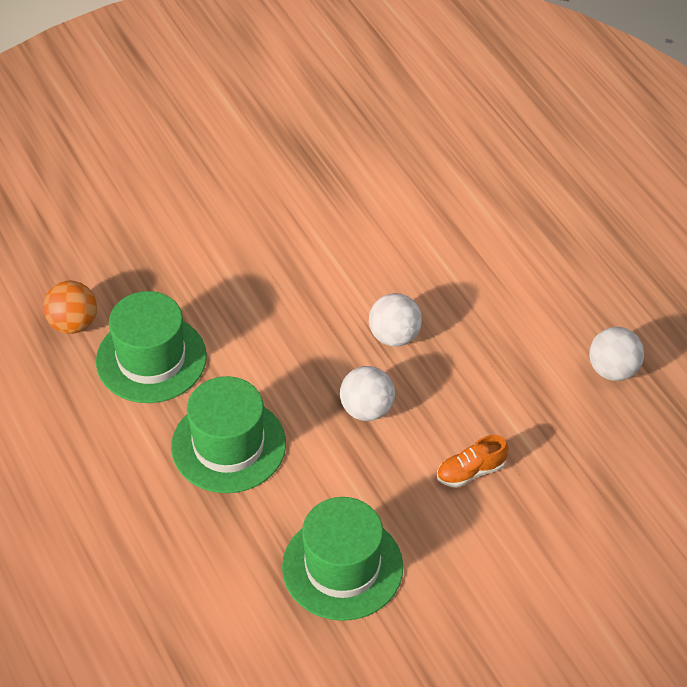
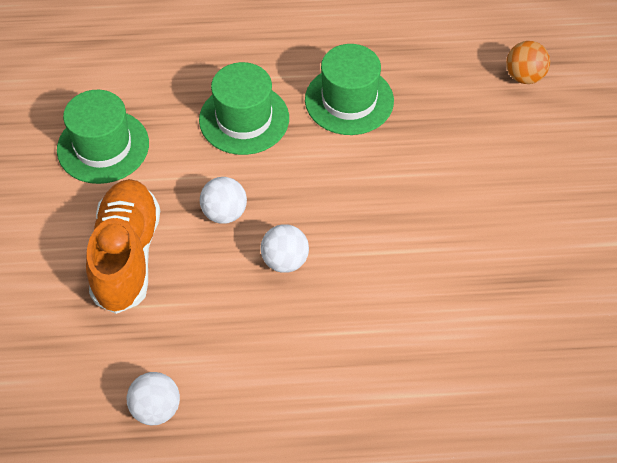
camera: 115 degrees right, 5 degrees up
orange ball [43,281,97,334] -> orange ball moved to [506,41,550,84]
orange shoe [437,435,509,488] -> orange shoe [86,179,160,314], size x2.33

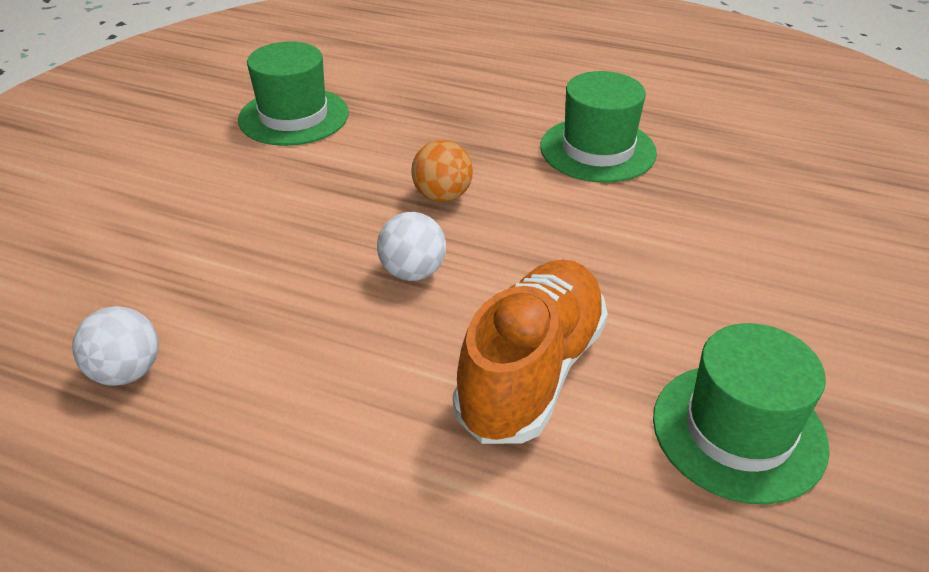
camera: 25 degrees right, 15 degrees down
orange shoe [86,179,160,314] -> orange shoe moved to [453,260,608,444]
green hat [199,62,289,155] -> green hat moved to [653,323,830,505]
white ball [200,177,247,224] -> none
orange ball [506,41,550,84] -> orange ball moved to [411,140,473,202]

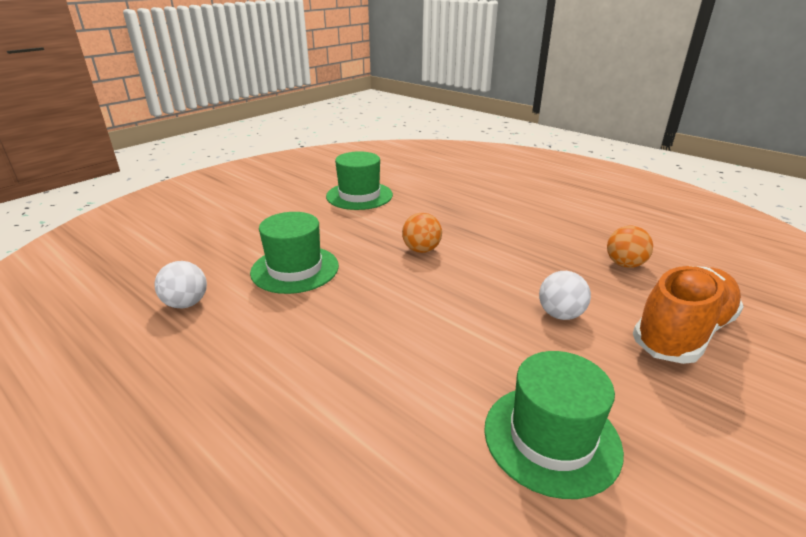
camera: 20 degrees right, 10 degrees down
white ball [377,212,446,281] -> white ball moved to [539,271,591,320]
orange shoe [453,260,608,444] -> orange shoe moved to [633,266,744,364]
green hat [540,71,657,183] -> green hat moved to [250,212,339,294]
none -> orange ball [607,226,653,268]

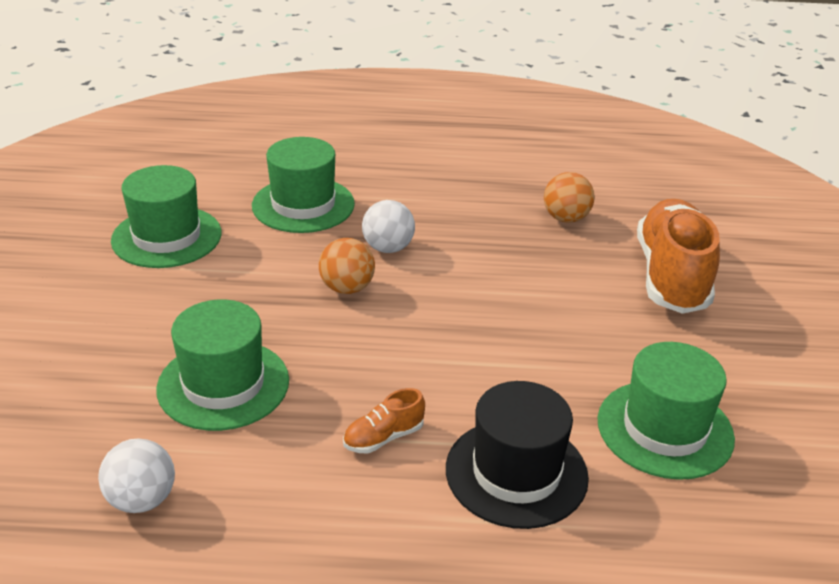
camera: 40 degrees left, 5 degrees up
white ball [539,271,591,320] -> white ball moved to [362,200,415,253]
none -> green hat [252,137,355,233]
none -> orange shoe [343,388,425,454]
none -> black hat [446,381,589,529]

